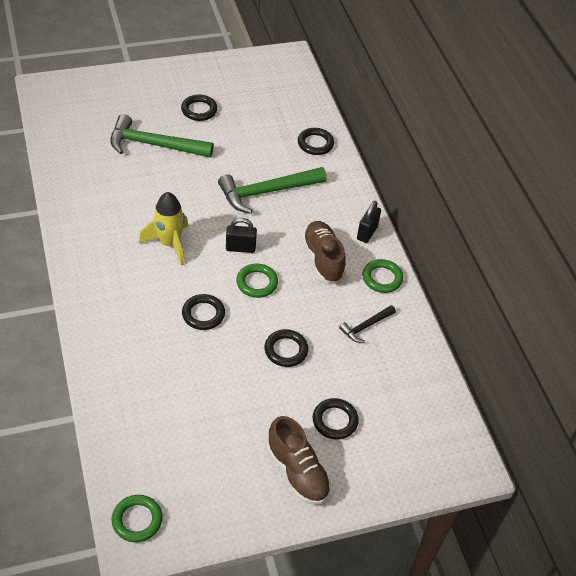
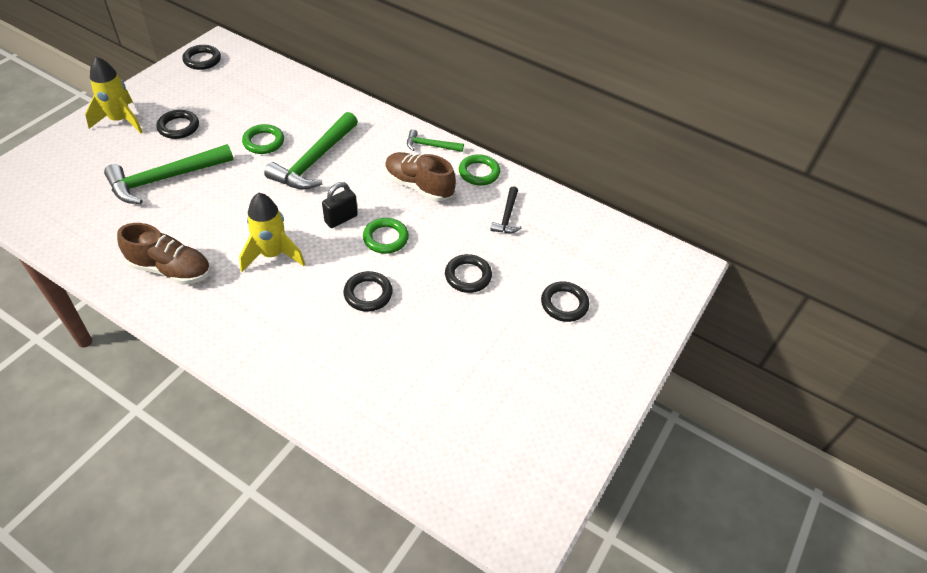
camera: 40 degrees left, 0 degrees up
green ring [111,495,163,542] -> green ring moved to [242,124,284,154]
brown shoe [267,416,331,505] -> brown shoe moved to [117,223,211,285]
black ring [298,128,334,155] -> black ring moved to [182,45,221,70]
black padlock [357,201,381,243] -> green hammer [407,129,464,152]
none -> yellow rocket [85,56,143,133]

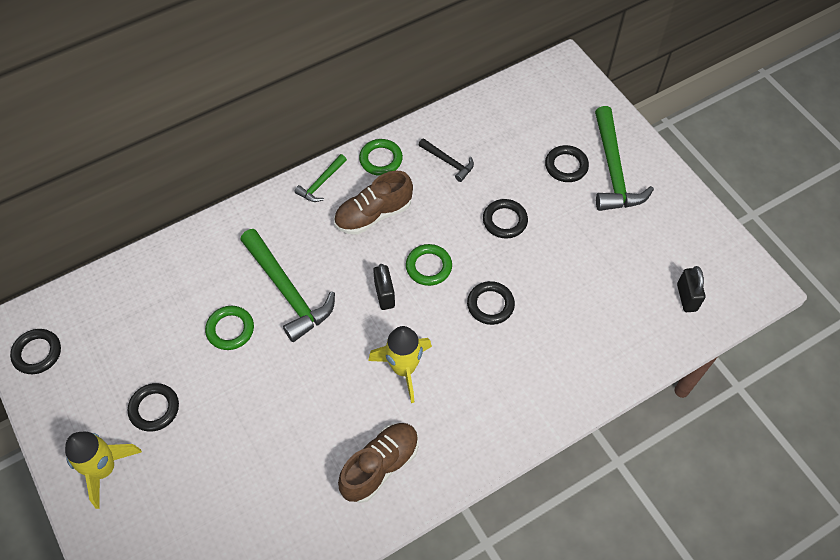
camera: 60 degrees left, 10 degrees up
green hammer [104,144,234,204] -> green hammer moved to [595,106,654,211]
none -> black padlock [677,266,706,312]

